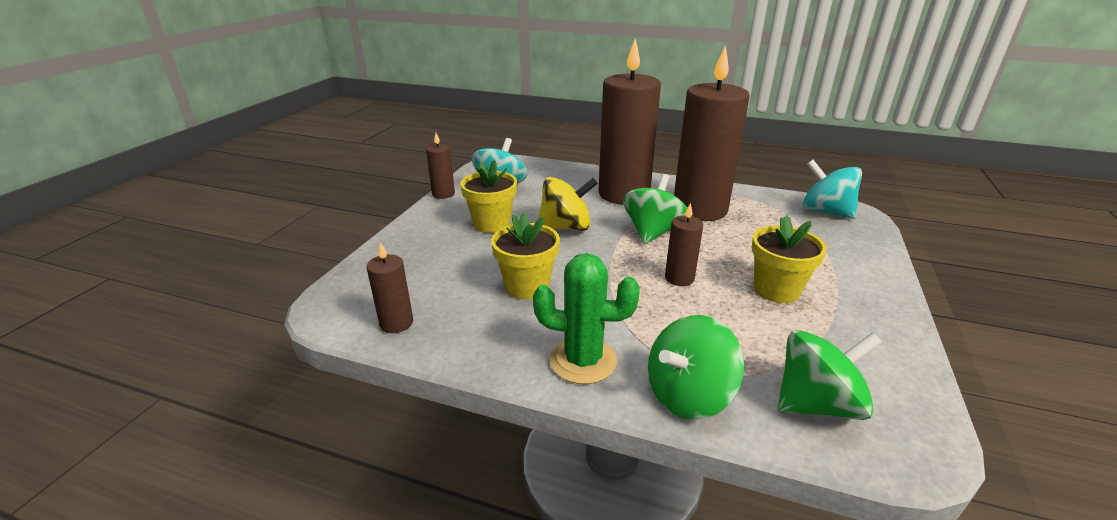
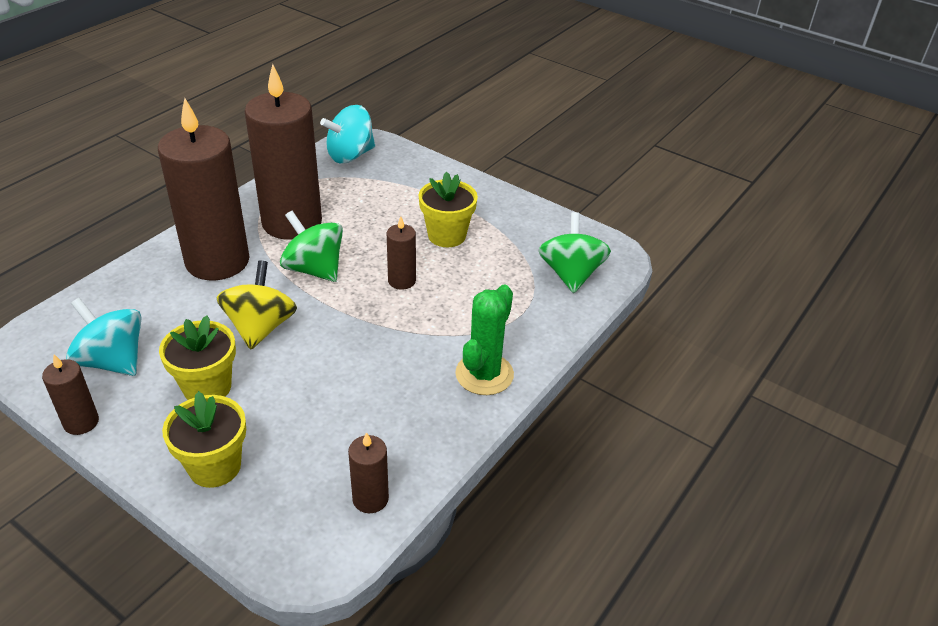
camera: 75 degrees left, 10 degrees up
yellow flower pot [491,212,560,300] -> yellow flower pot moved to [162,391,246,488]
green spinning top [648,315,744,420] -> none

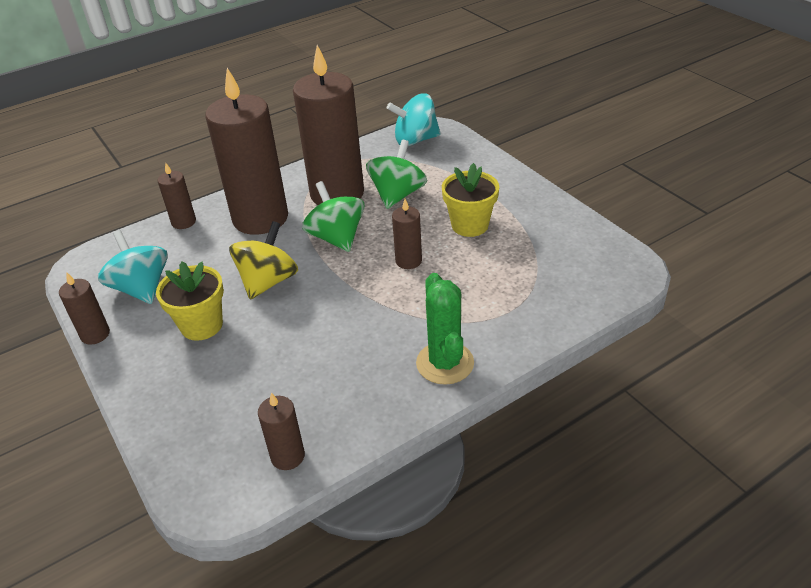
camera: 25 degrees right, 0 degrees up
yellow flower pot [162,391,246,488] -> none
green cactus [455,285,514,395] -> green cactus turned 60 degrees counterclockwise [416,273,474,385]
green spinning top [539,212,611,293] -> green spinning top moved to [366,140,427,209]
none -> brown candle [157,162,196,229]

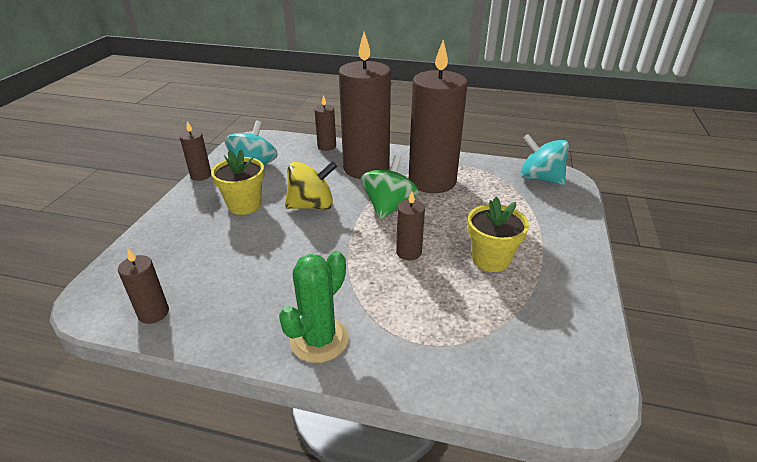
camera: 45 degrees right, 5 degrees down
green spinning top [366,140,427,209] -> none

